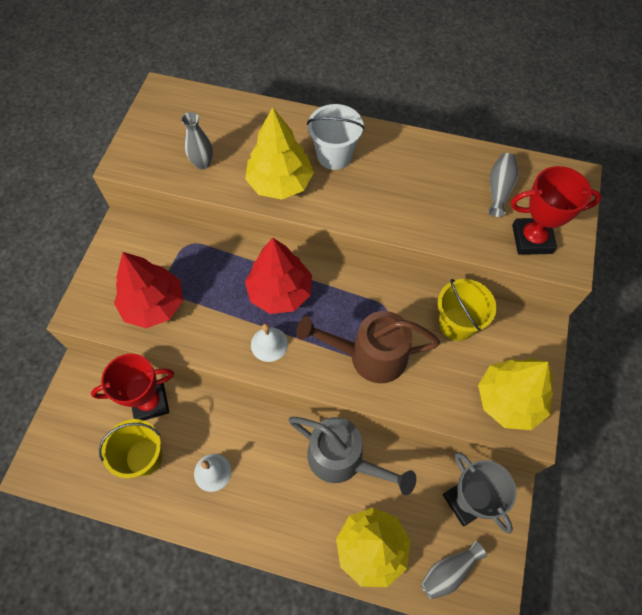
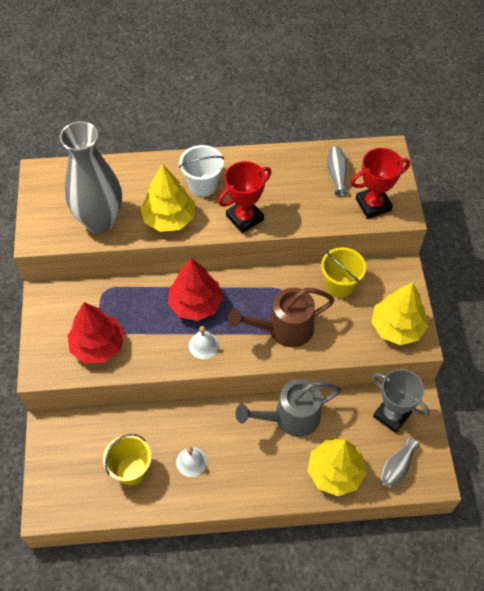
camera: 20 degrees left, 5 degrees down
red trophy [91,354,174,421] -> red trophy moved to [218,161,272,233]
grey vase [181,112,213,169] -> grey vase [60,121,122,233], size x2.43
grey watering can [289,417,416,495] -> grey watering can turned 150 degrees clockwise [235,379,341,437]

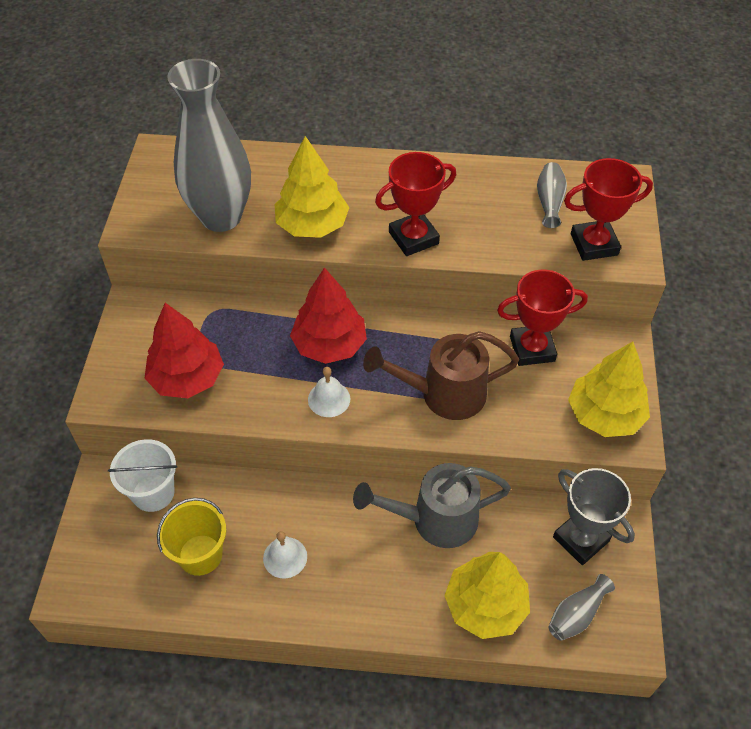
camera: 10 degrees right, 5 degrees down
white bucket [179,145,224,197] -> white bucket moved to [108,439,177,512]
yellow bucket [321,247,366,298] -> red trophy [497,270,588,366]

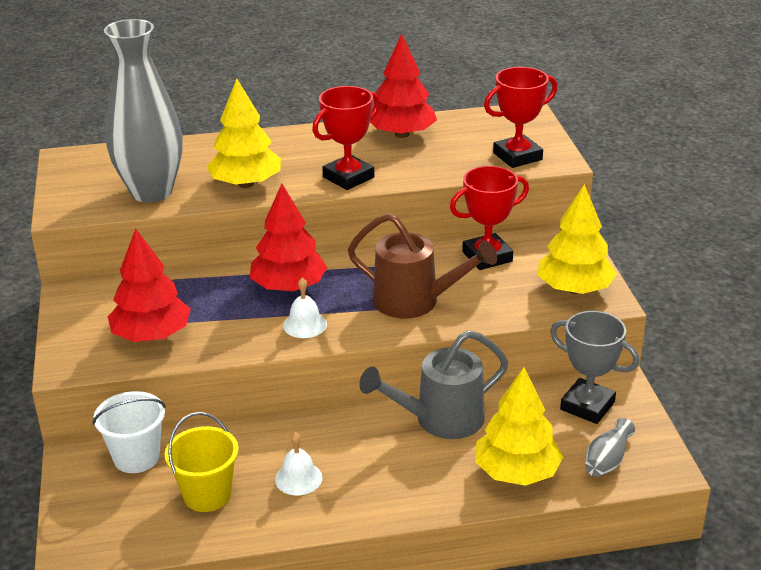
camera: 15 degrees left, 20 degrees down
brown watering can [363,331,519,420] -> brown watering can turned 135 degrees counterclockwise [348,213,497,318]
grey vase [537,162,567,228] -> none
none -> red tree [370,34,437,138]

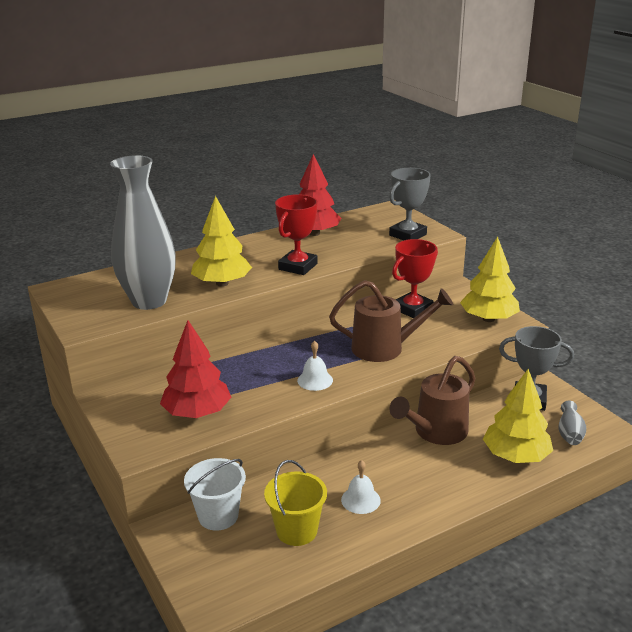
camera: 20 degrees left, 5 degrees down
red tree [250,184,328,292] -> none
grey watering can [359,330,509,439] -> brown watering can [389,356,475,445]
red trophy [484,67,557,168] -> grey trophy [389,168,431,240]

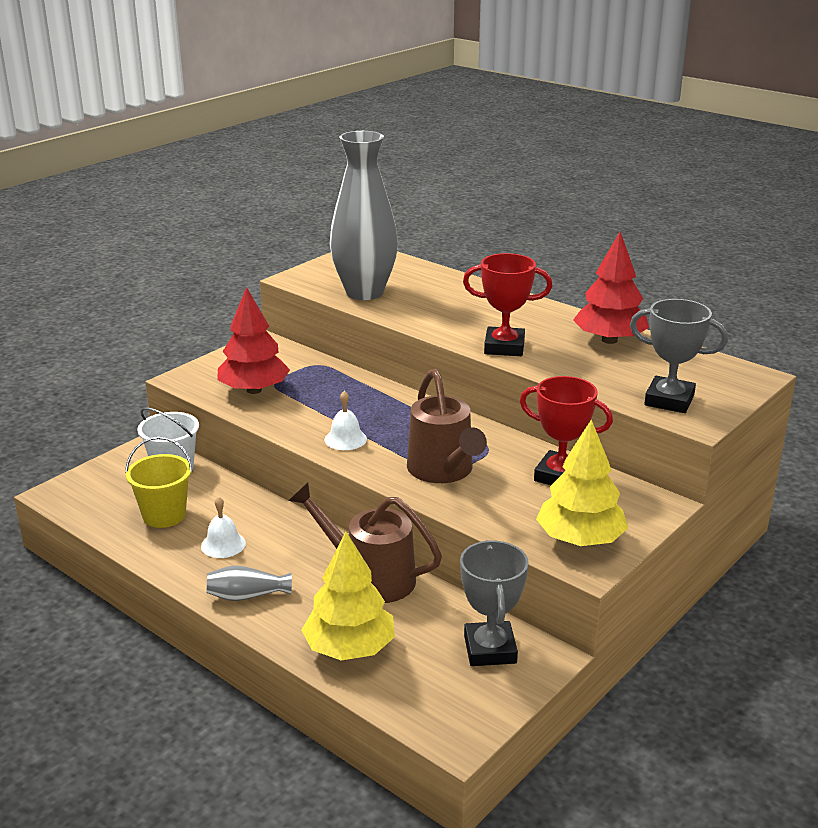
camera: 70 degrees right, 0 degrees up
yellow tree [191,196,252,287] -> none
grey vase [558,401,586,445] -> grey vase moved to [207,565,292,601]

